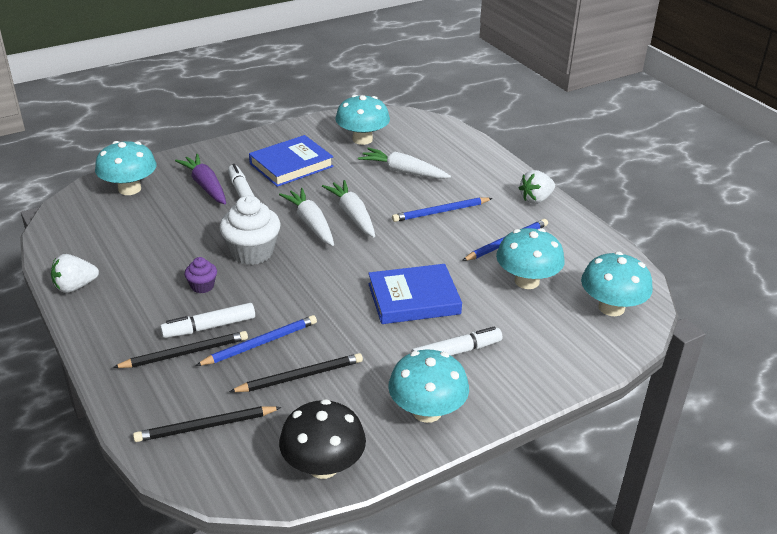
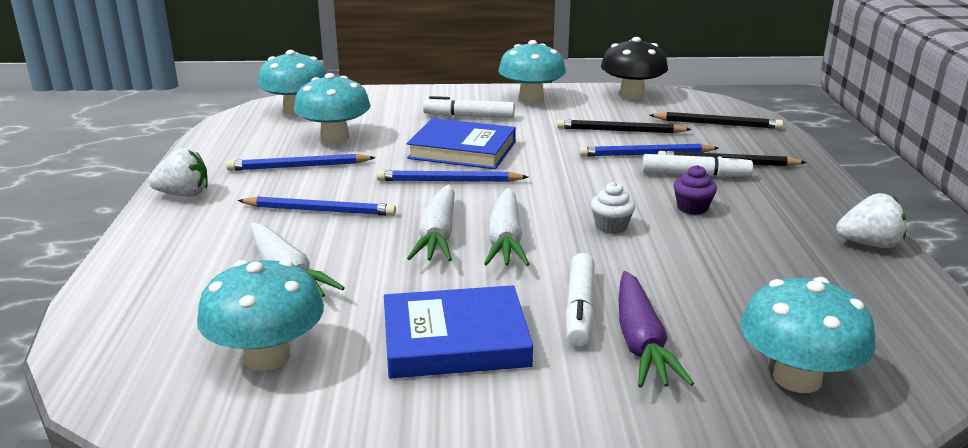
camera: 150 degrees left, 10 degrees down
white cupcake [219,196,281,265] -> white cupcake [591,182,635,234], size x0.51
none -> blue pencil [377,170,528,182]

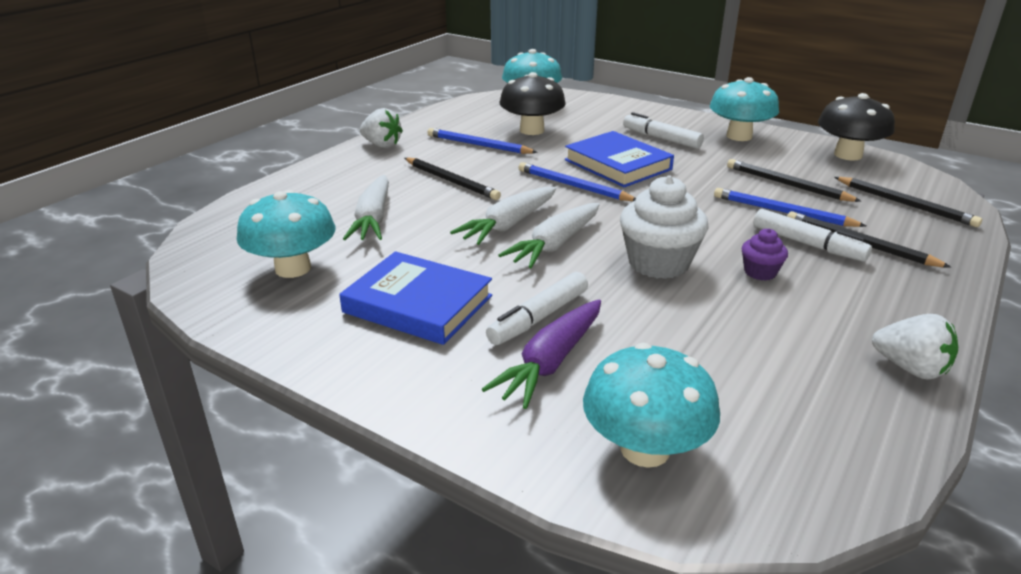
camera: 35 degrees right, 5 degrees up
blue pencil [238,196,396,216] -> black pencil [405,158,501,200]
turquoise mushroom [294,73,371,144] -> black mushroom [499,72,566,135]
white cupcake [591,182,635,234] -> white cupcake [620,176,709,279], size x1.96

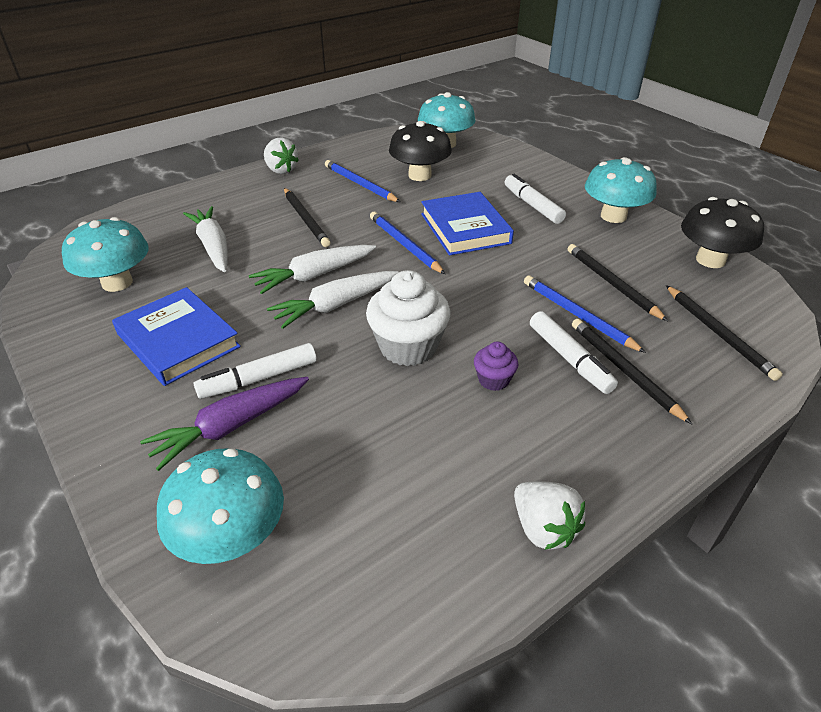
camera: 20 degrees right, 10 degrees up
white carrot [343,175,389,240] -> white carrot turned 135 degrees clockwise [183,206,228,272]

